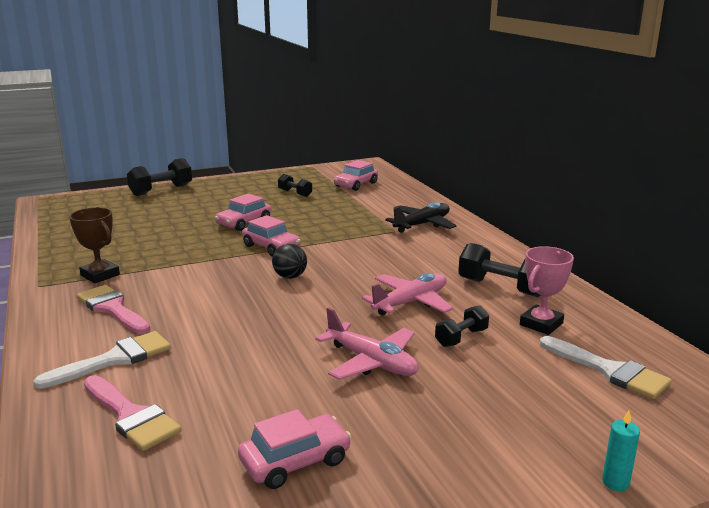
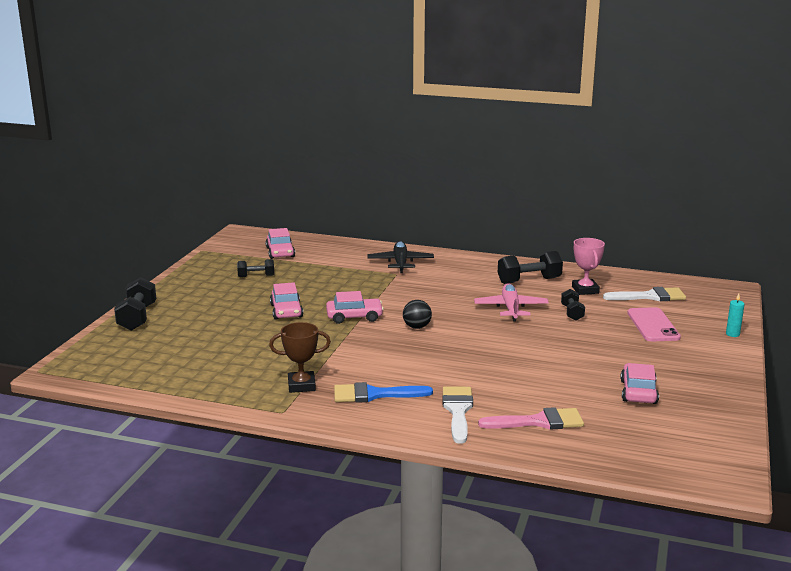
camera: 50 degrees left, 0 degrees up
pink brush [77,285,150,334] -> blue brush [334,382,433,403]
pink plane [315,307,419,380] -> none
none -> pink phone [627,307,681,341]

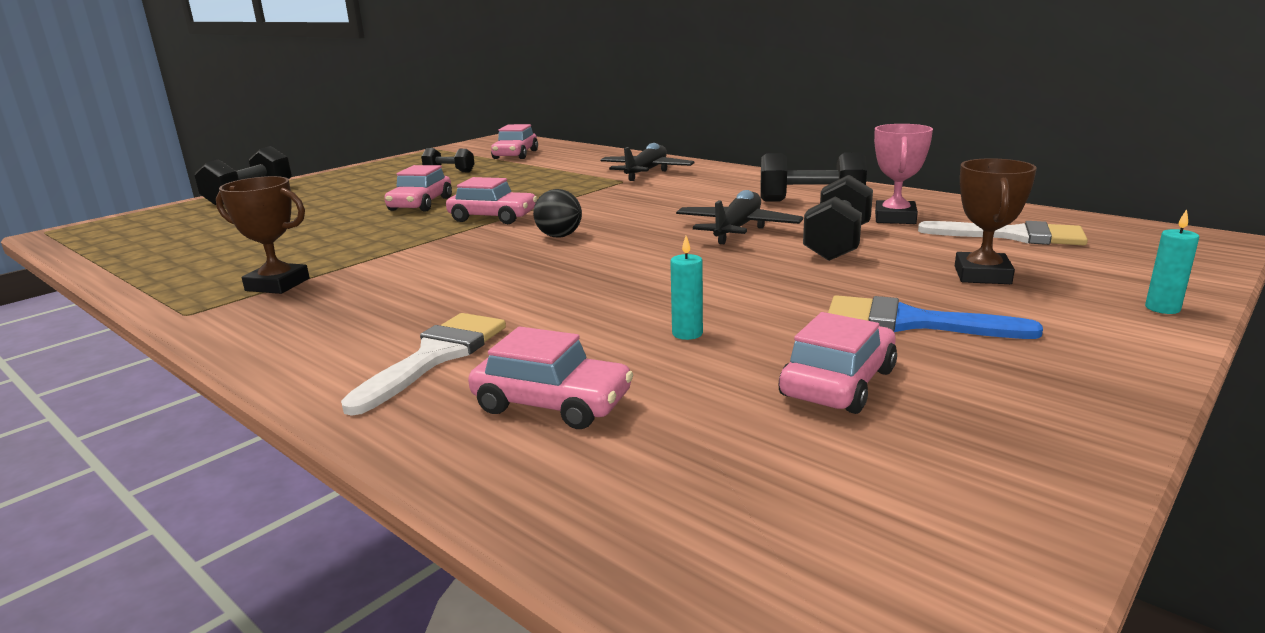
camera: 25 degrees right, 0 degrees up
blue brush [334,382,433,403] -> blue brush moved to [828,295,1043,339]
pink plane [474,283,549,321] -> black plane [676,190,803,244]
pink brush [478,407,584,430] -> pink car [468,327,633,429]
black dumbbell [561,289,585,321] -> black dumbbell [803,175,873,261], size x1.66
pink phone [627,307,681,341] -> brown trophy [955,158,1037,284]
none -> turquoise candle [670,236,703,340]

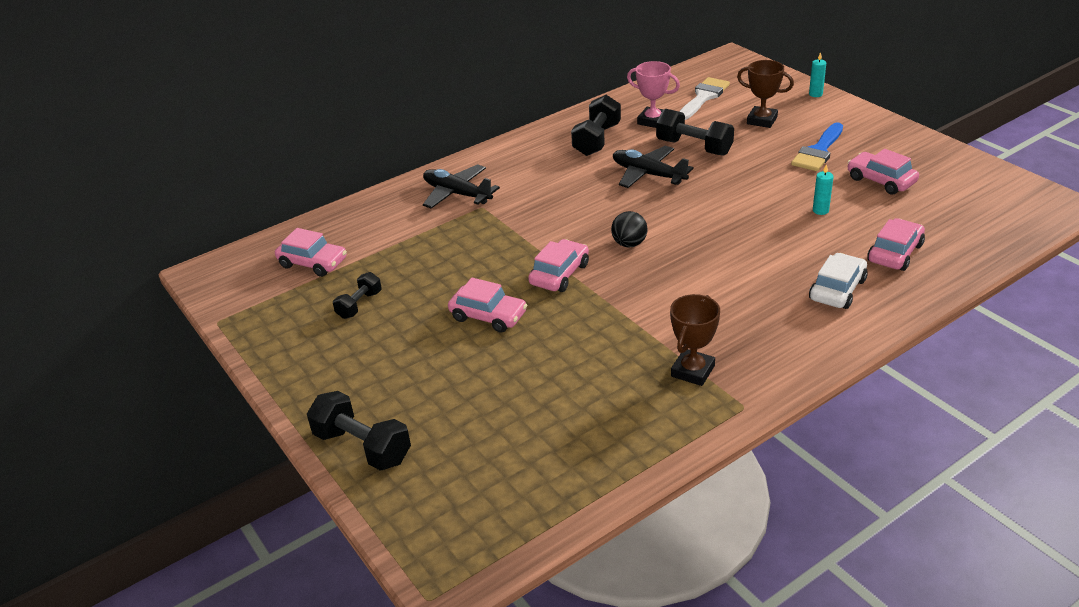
camera: 75 degrees left, 15 degrees up
white brush [341,313,506,416] -> white car [809,253,868,309]

